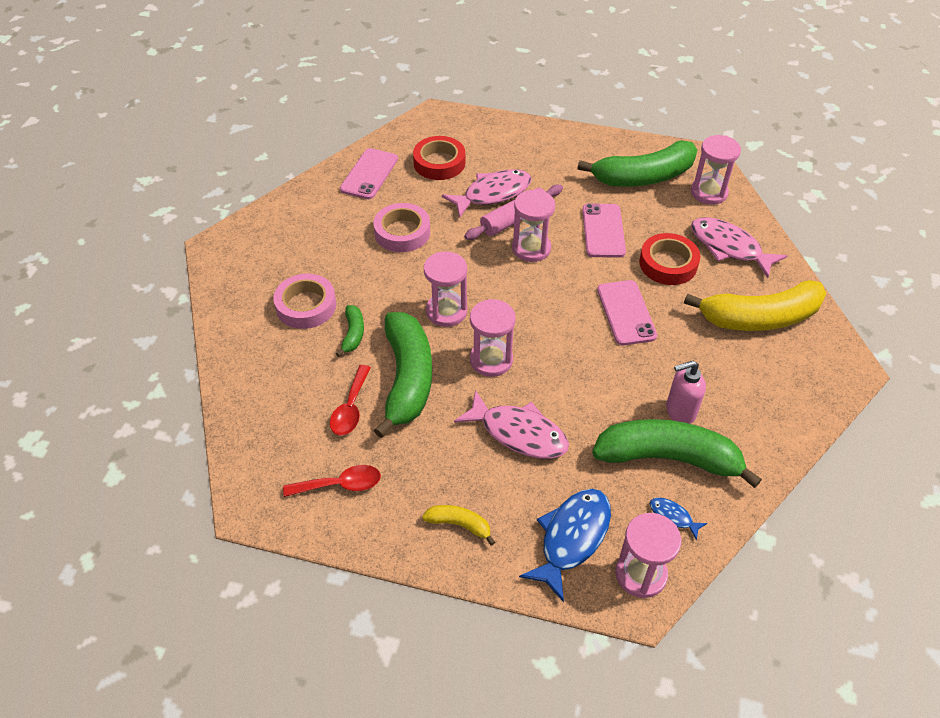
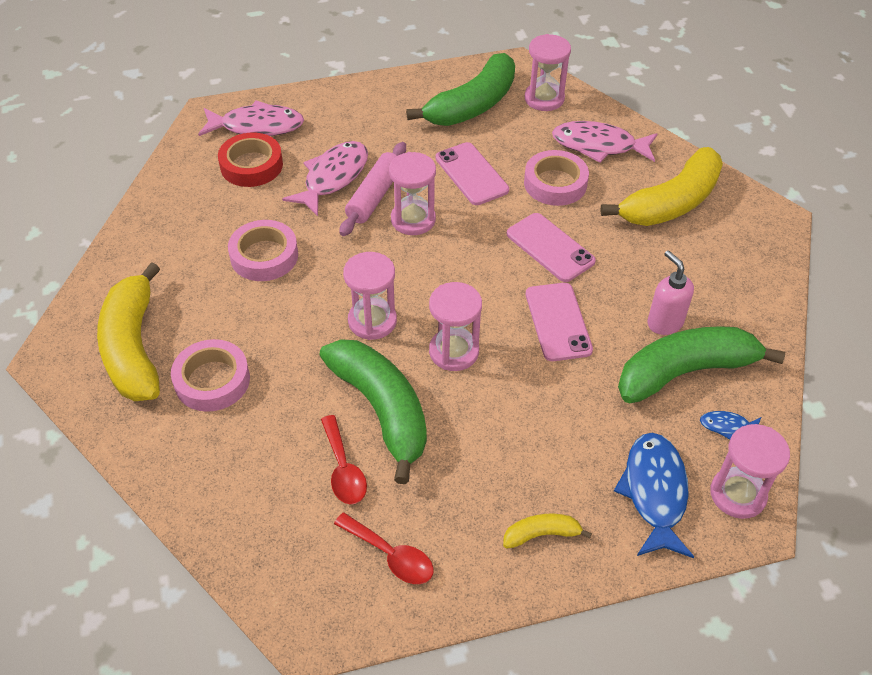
camera: 30 degrees left, 0 degrees up
red spoon [283,465,381,497] -> red spoon turned 75 degrees clockwise [334,513,433,584]
green banana [336,305,364,357] -> none
pink phone [340,148,398,199] -> pink phone moved to [526,283,593,361]
pink fish [454,390,569,459] -> pink fish moved to [198,100,304,136]
red tape [639,233,700,285] -> pink tape [524,150,589,206]
pink soap dispenser [666,361,706,424] -> pink soap dispenser turned 105 degrees clockwise [647,250,694,335]
none -> yellow banana [97,262,160,401]

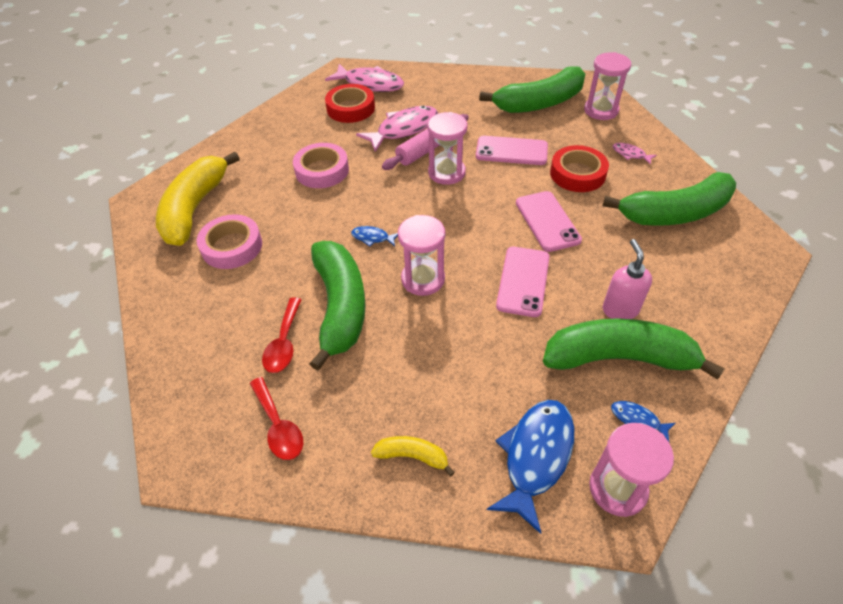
camera: 25 degrees right, 0 degrees up
pink hourglass [343,252,397,340] -> blue fish [351,226,398,247]
pink phone [435,142,509,205] -> pink phone turned 75 degrees counterclockwise [476,136,548,165]
pink tape [524,150,589,206] -> red tape [550,145,609,192]
pink fish [552,121,658,163] -> pink fish [613,143,657,165], size x0.47
yellow banana [600,147,723,226] -> green banana [603,172,736,226]

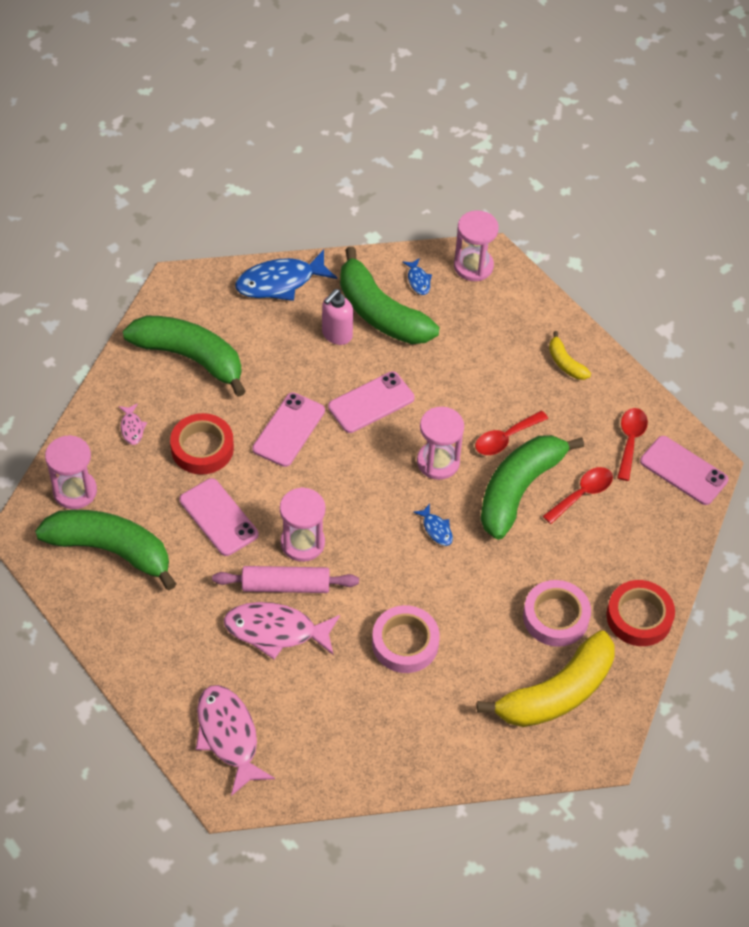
camera: 140 degrees left, 5 degrees up
red tape [325,84,375,123] -> red tape moved to [606,580,675,646]
blue fish [487,400,574,534] -> blue fish moved to [235,250,337,301]
none -> red spoon [475,411,548,455]
none -> pink phone [640,436,728,505]

